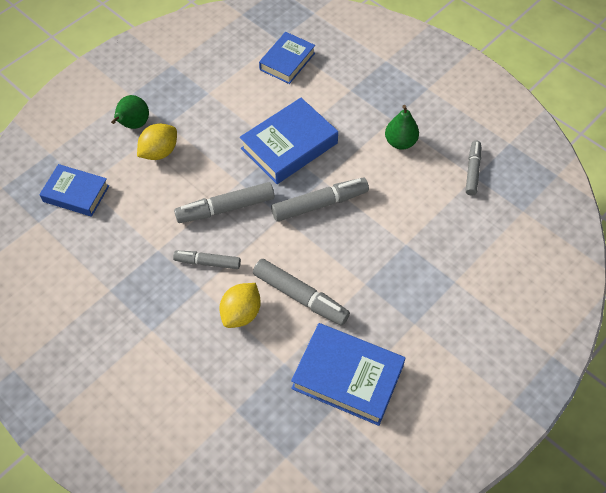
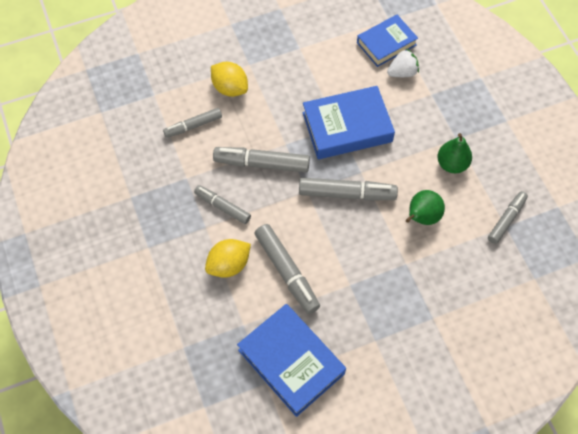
camera: 25 degrees right, 5 degrees up
blue book [39,164,109,217] -> none
green pear [111,95,149,129] -> green pear moved to [405,190,445,225]
yellow lemon [137,124,177,160] -> yellow lemon turned 60 degrees clockwise [211,62,248,97]
none -> grey marker [163,108,222,138]
none -> white strawberry [387,49,419,77]

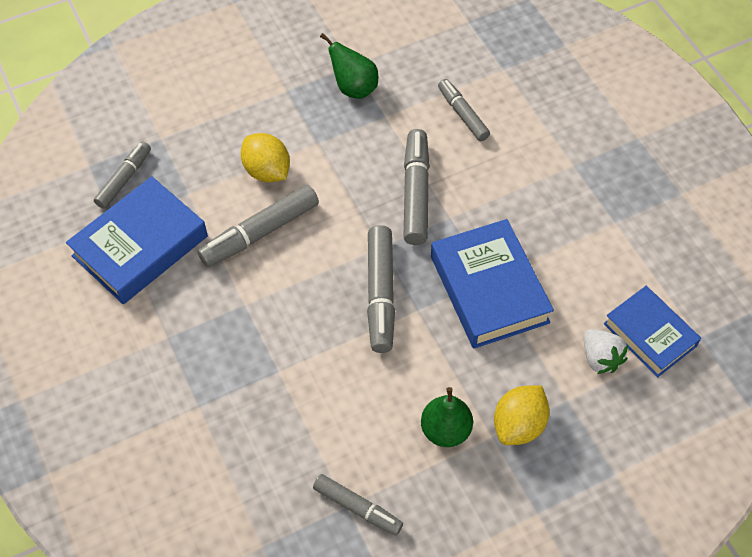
camera: 85 degrees right, 5 degrees down
grey marker [194,185,251,224] -> grey marker moved to [94,141,151,209]
yellow lemon [211,62,248,97] -> yellow lemon moved to [494,385,550,445]
green pear [405,190,445,225] -> green pear moved to [320,33,378,99]

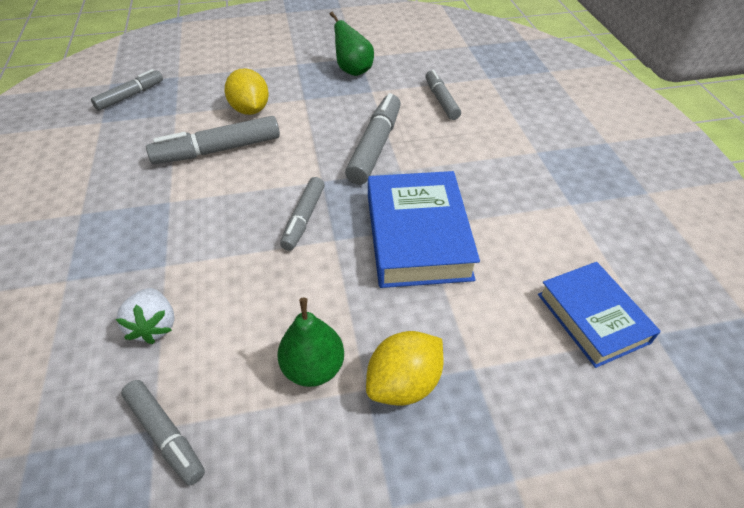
camera: 15 degrees right, 10 degrees down
blue book [66,176,208,304] -> none
grey marker [367,225,395,353] -> grey marker [280,177,325,251], size x0.64
white strawberry [584,329,628,374] -> white strawberry moved to [116,288,175,344]

